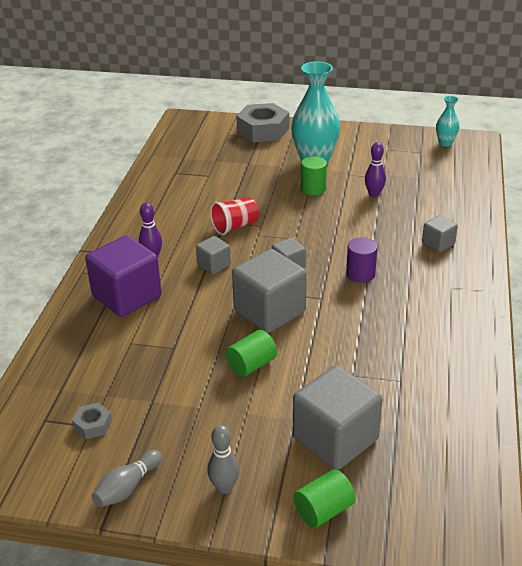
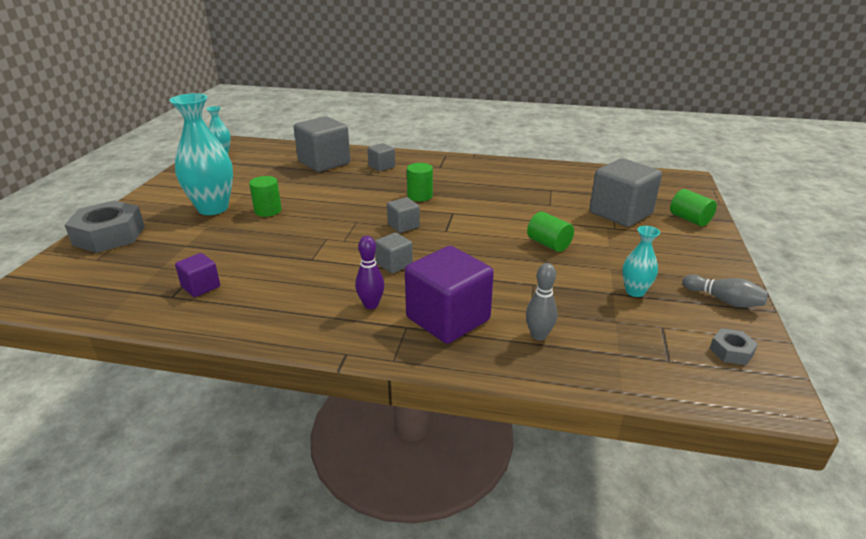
camera: 90 degrees left, 5 degrees down
grey nut [72,403,112,439] -> grey nut moved to [709,328,758,365]
grey bowling pin [207,425,240,494] -> grey bowling pin moved to [526,263,558,341]
red cup [210,197,259,235] -> none
grey cube [232,249,307,333] -> grey cube moved to [294,116,351,172]
purple cylinder [346,238,377,283] -> green cylinder [407,163,433,201]
purple bowling pin [365,142,386,197] -> none
none -> purple cube [175,253,220,297]
none -> turquoise vase [622,226,660,297]

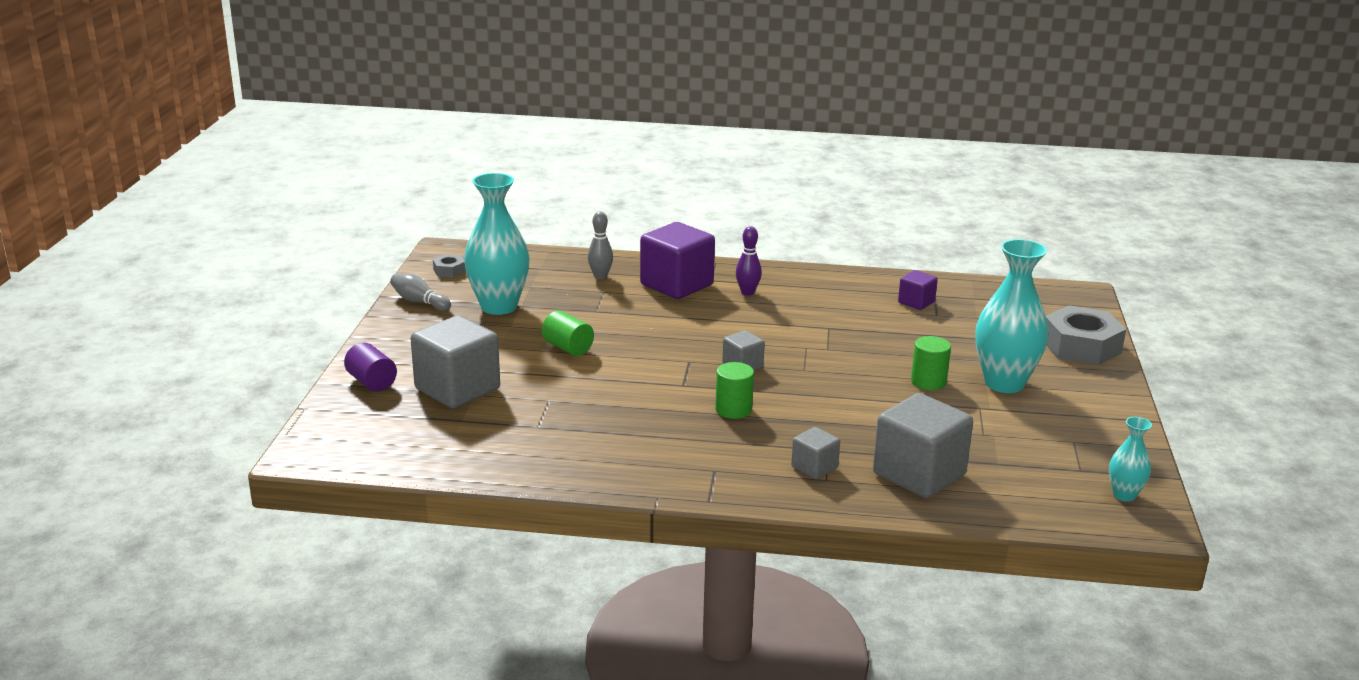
camera: 175 degrees right, 5 degrees down
grey cube [375,232,413,274] -> none
turquoise vase [622,226,660,297] -> turquoise vase [464,173,530,315], size x2.01
green cylinder [670,189,717,226] -> purple cylinder [344,342,397,392]

